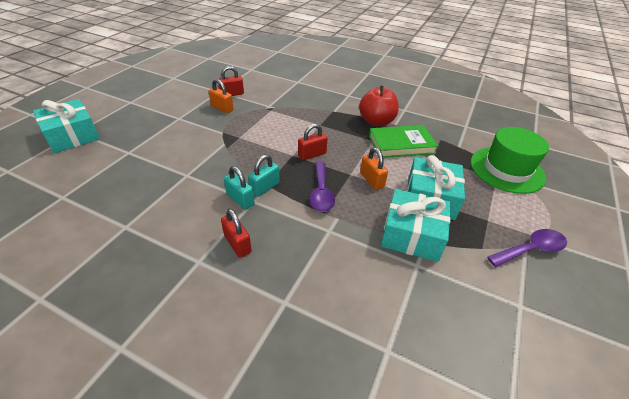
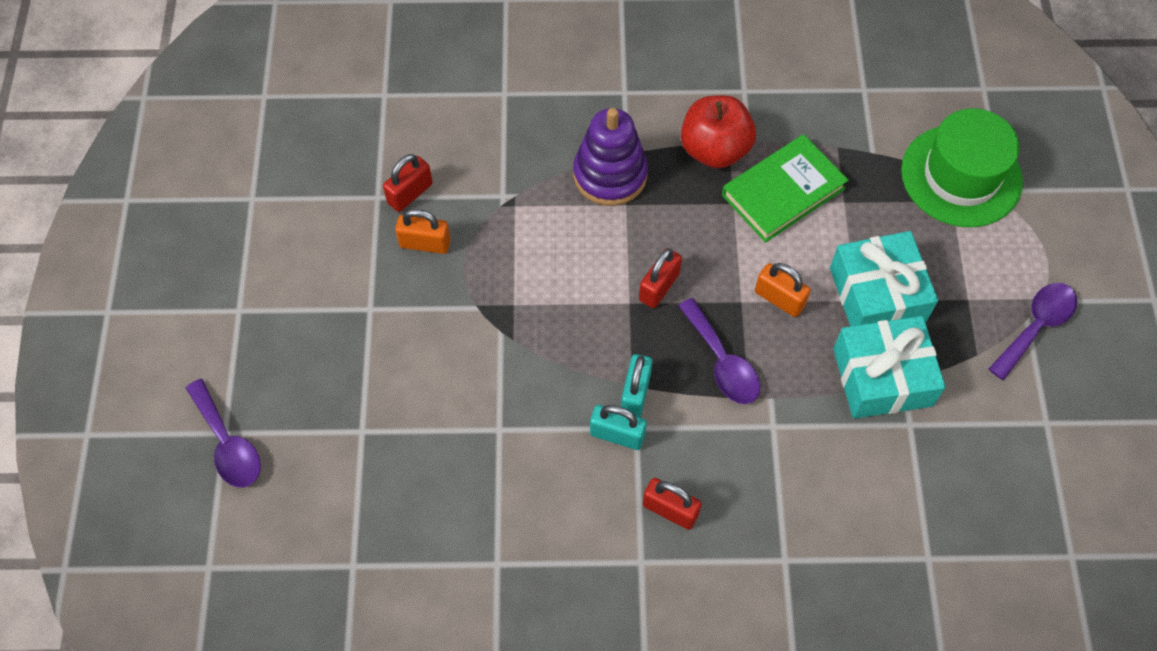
camera: 25 degrees left, 20 degrees up
turquoise gift [33,99,100,153] -> purple spoon [186,379,261,488]
none -> purple stacking toy [573,108,648,206]

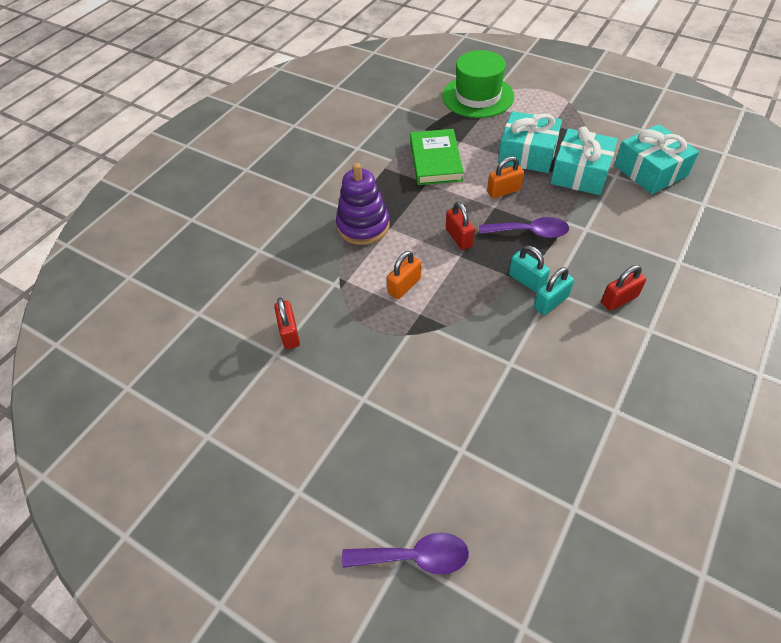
camera: 55 degrees left, 10 degrees down
orange padlock [395,209,450,254] -> orange padlock moved to [387,251,421,299]
red apple [681,95,756,168] -> none
purple spoon [989,283,1077,380] -> none
none -> turquoise gift [614,124,699,194]

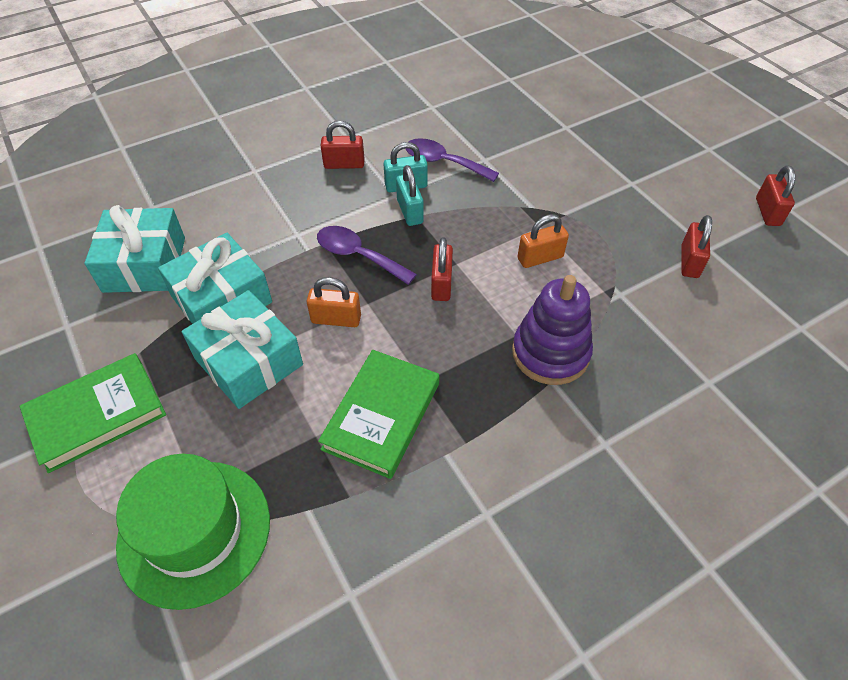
camera: 155 degrees left, 0 degrees up
purple spoon [342,533,469,574] -> purple spoon moved to [405,138,499,182]
none -> green book [20,353,166,473]
none -> red padlock [756,166,795,226]

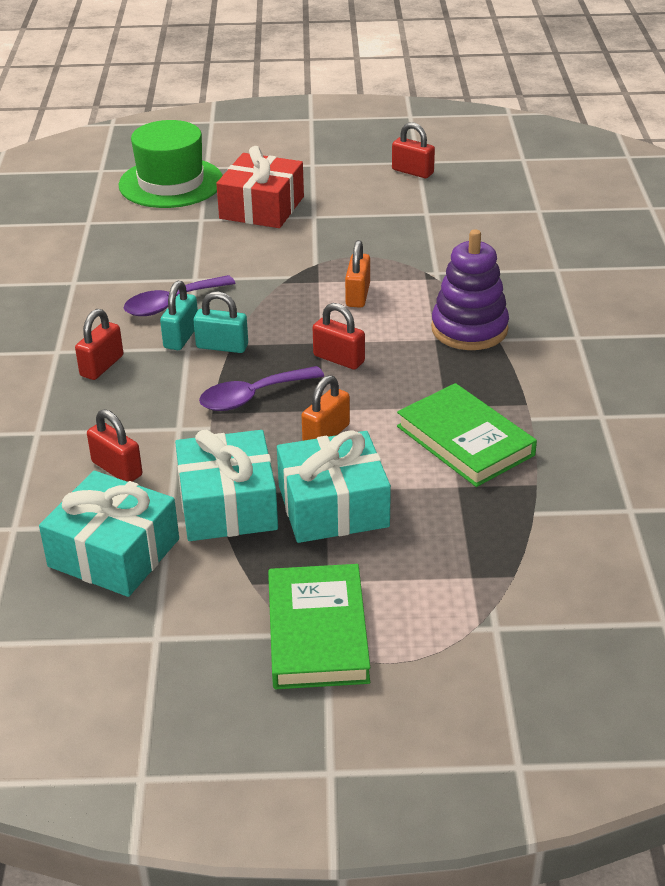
camera: 60 degrees left, 15 degrees down
green hat [116,454,270,610] -> green hat moved to [118,120,222,208]
red padlock [681,215,712,278] -> red padlock moved to [87,409,142,482]
none -> red gift [216,146,304,228]

